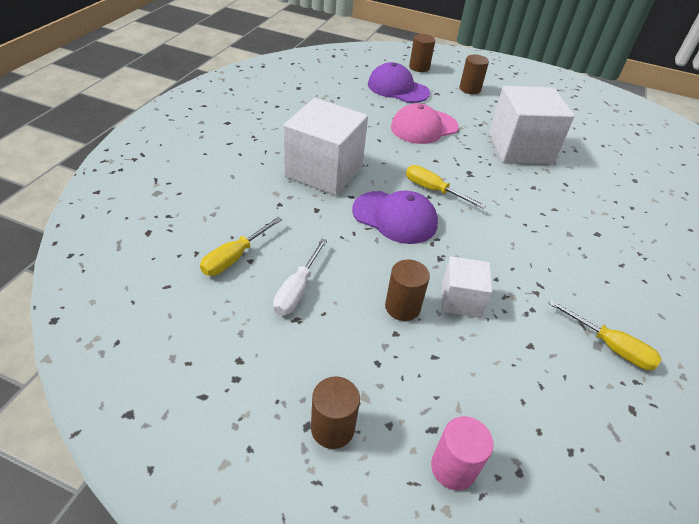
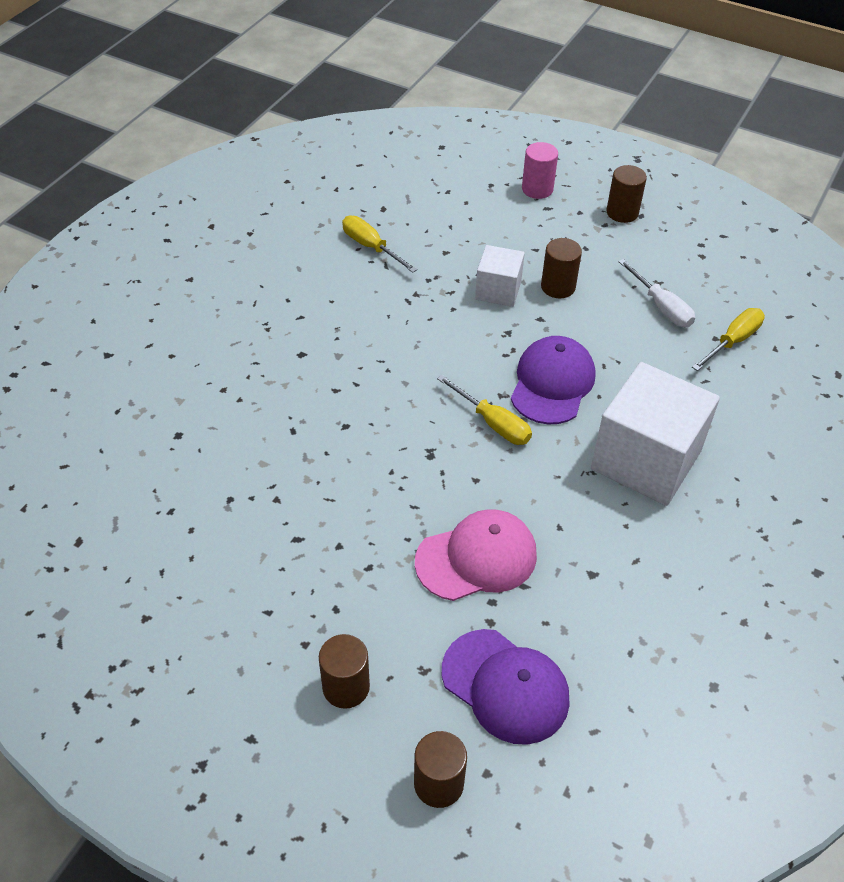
camera: 170 degrees left, 5 degrees up
white screwdriver [273,239,327,315] -> white screwdriver turned 120 degrees clockwise [618,259,695,327]
purple cap [352,191,438,244] -> purple cap turned 75 degrees clockwise [511,336,595,424]
white cube [489,86,574,164] -> none

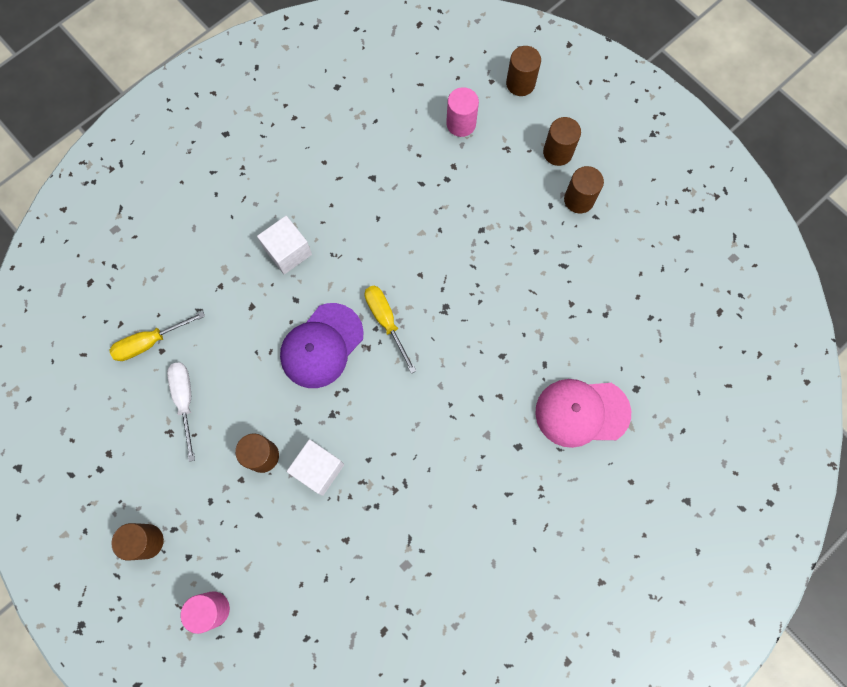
camera: 160 degrees left, 25 degrees up
yellow screwdriver [342,215,417,273] -> none
pink cap [415,509,537,601] -> pink cap moved to [535,379,631,448]
purple cap [442,629,570,745] -> pink cylinder [446,87,479,137]
white cube [591,362,720,506] -> white cube [257,216,312,274], size x0.54
none -> brown cylinder [564,166,604,213]

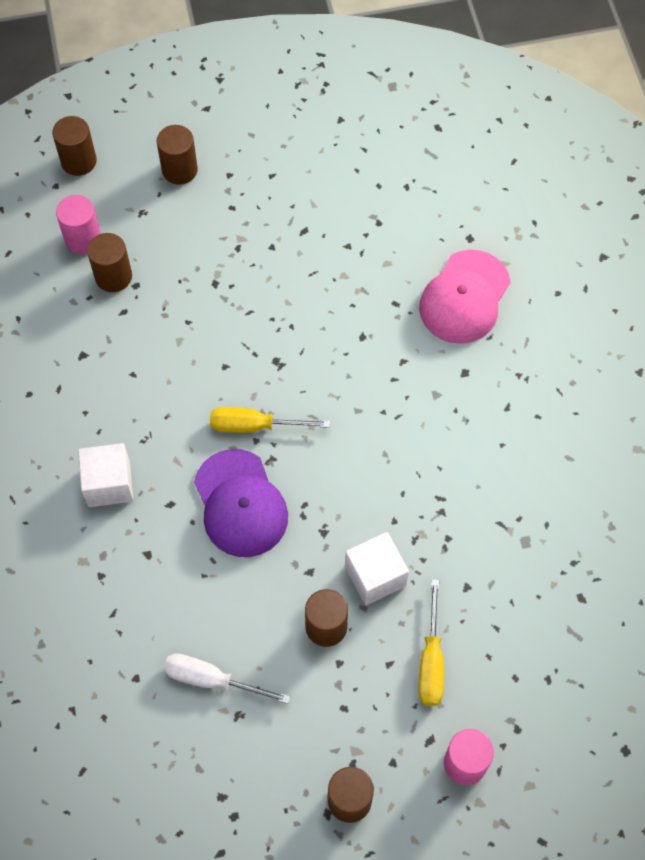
camera: 60 degrees left, 10 degrees down
yellow screwdriver [110,311,205,361] -> yellow screwdriver moved to [419,579,444,706]
brown cylinder [564,166,604,213] -> brown cylinder moved to [87,233,132,292]

